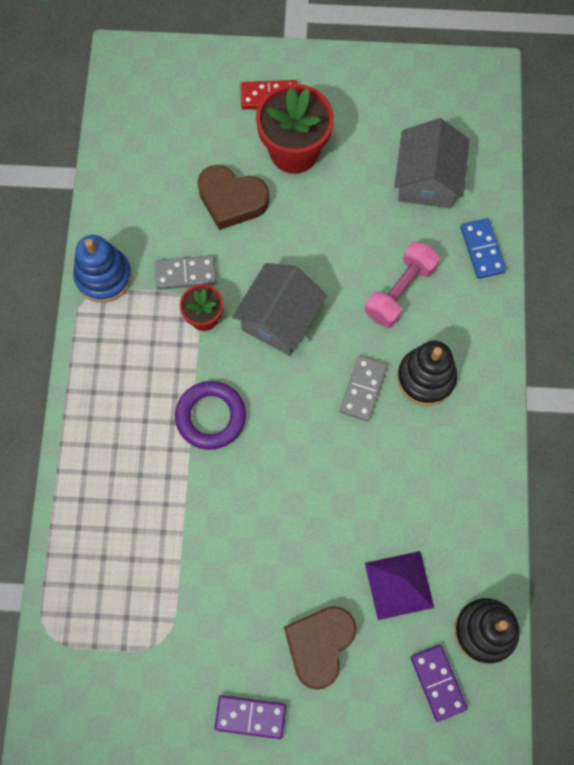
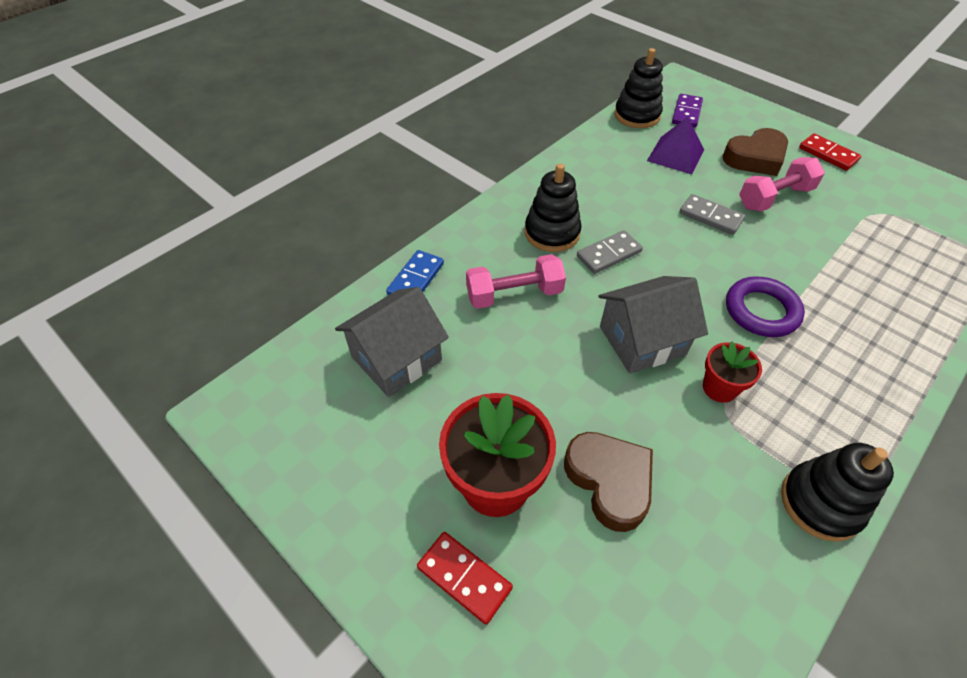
camera: 140 degrees left, 20 degrees down
blue stacking toy [73,235,132,303] -> black stacking toy [781,443,894,542]
grey domino [154,255,217,290] -> grey domino moved to [679,194,745,235]
purple domino [214,695,286,739] -> red domino [799,133,861,171]
none -> pink dumbbell [739,157,825,211]

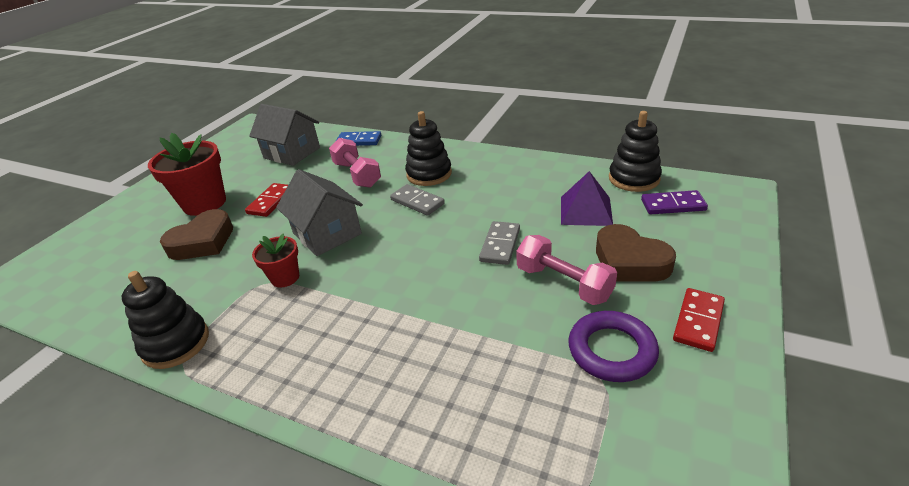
camera: 75 degrees right, 15 degrees down
red domino [417,532,513,625] -> red domino moved to [245,183,288,217]
purple ring [726,276,805,337] -> purple ring moved to [568,311,659,382]

